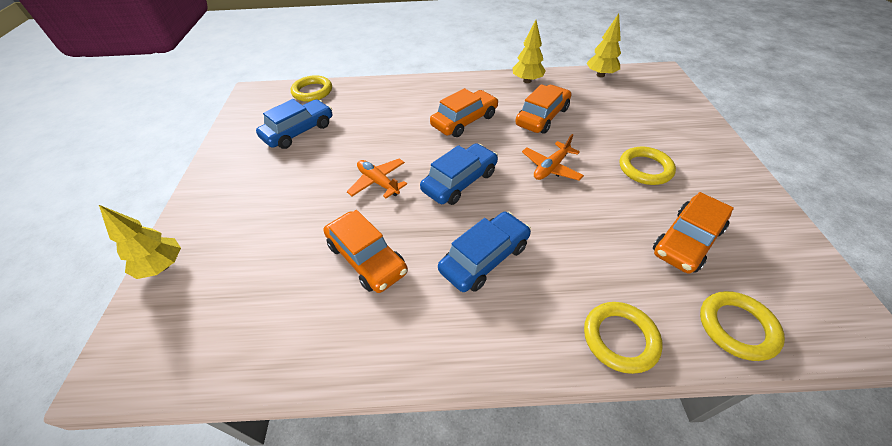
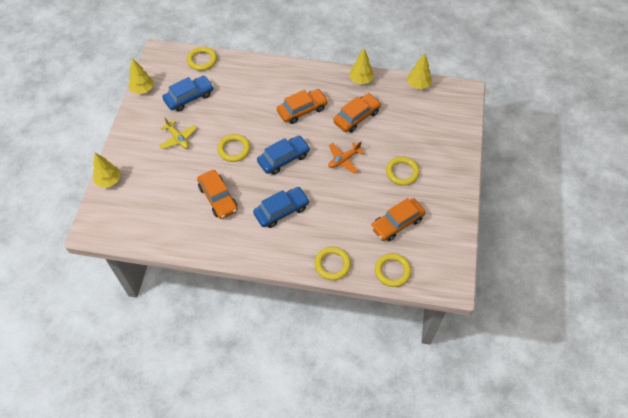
camera: 10 degrees right, 10 degrees up
orange plane [347,159,407,198] -> yellow ring [217,134,250,162]
none -> yellow tree [128,58,154,94]
none -> yellow plane [159,118,197,149]

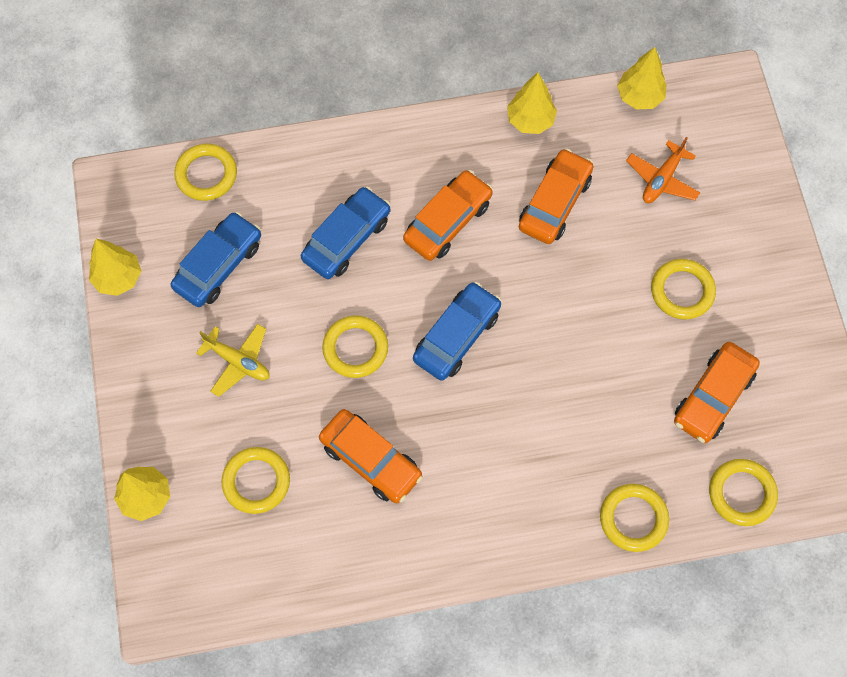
camera: 20 degrees left, 10 degrees up
blue car [253,187,310,228] -> blue car moved to [301,187,390,279]
orange plane [328,141,364,174] -> orange plane moved to [626,137,700,203]
none -> yellow ring [221,447,290,514]

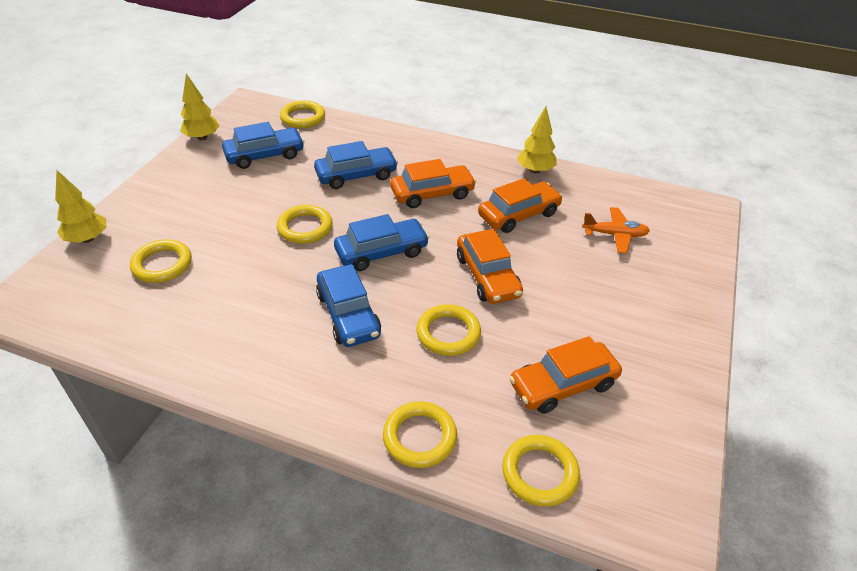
camera: 30 degrees right, 25 degrees down
yellow plane [196,323,270,397] -> none
orange car [319,409,423,503] -> orange car moved to [457,229,523,304]
yellow tree [617,47,667,110] -> none
orange plane [626,137,700,203] -> orange plane turned 150 degrees counterclockwise [582,207,650,254]
yellow ring [651,259,716,320] -> yellow ring moved to [416,304,481,356]
none -> blue car [316,264,381,347]

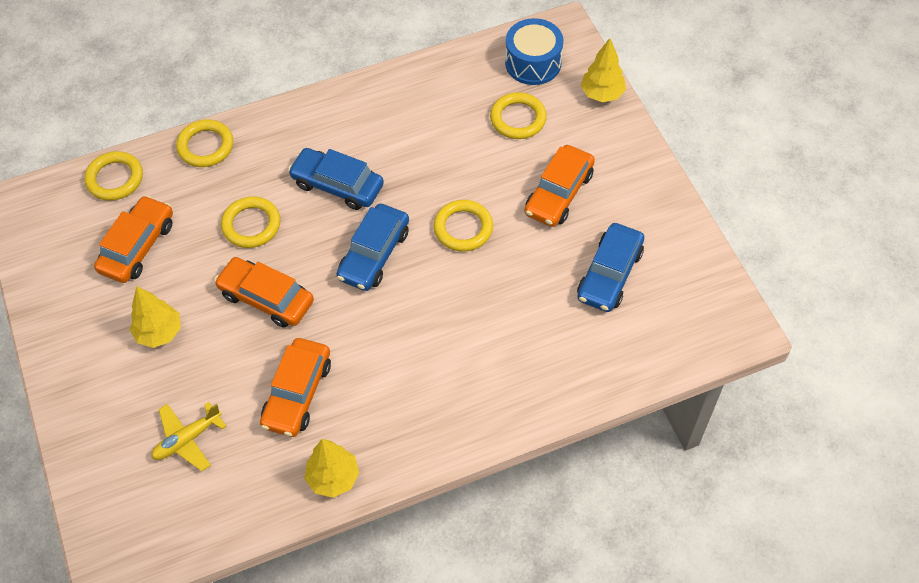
camera: 140 degrees right, 15 degrees up
yellow tree [180,74,220,141] -> yellow tree moved to [130,286,181,348]
yellow ring [280,100,325,128] -> none
blue car [314,141,398,189] -> none
orange car [390,159,476,208] -> orange car moved to [525,145,595,227]
orange plane [582,207,650,254] -> yellow plane [151,402,226,471]
none -> blue drum [505,18,564,85]

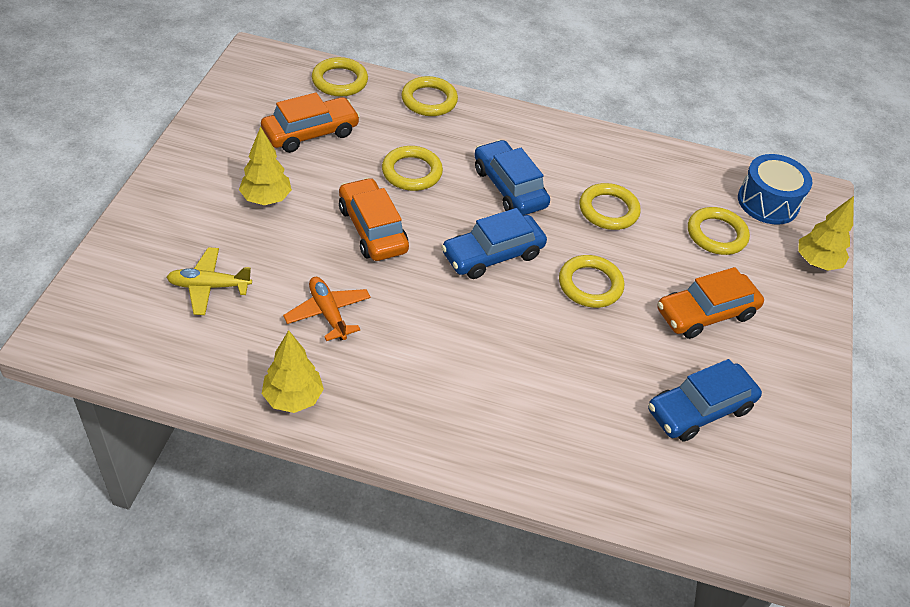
camera: 30 degrees right, 10 degrees down
orange car [260,338,331,437] -> orange plane [283,277,371,341]
none -> yellow ring [580,183,641,230]

